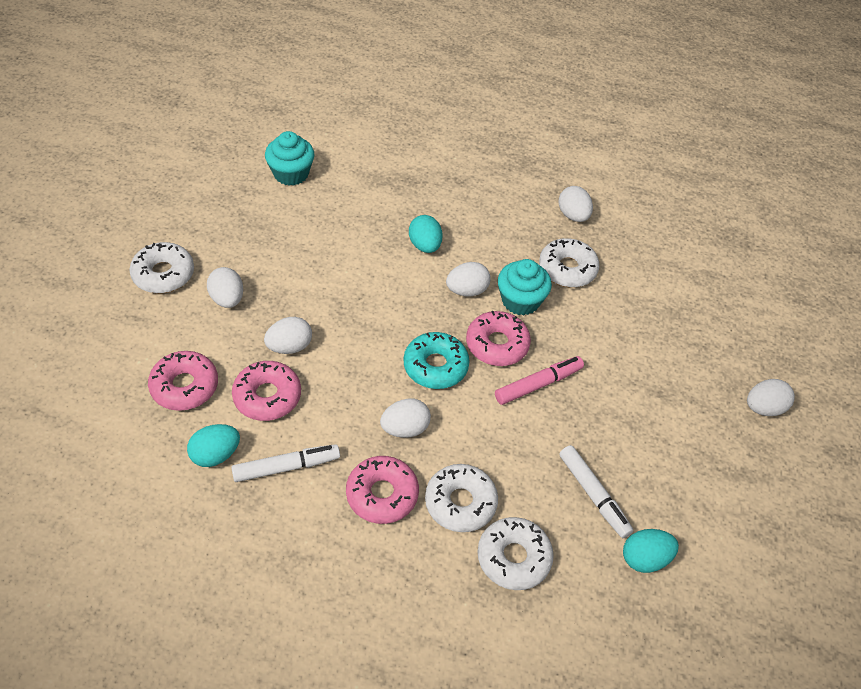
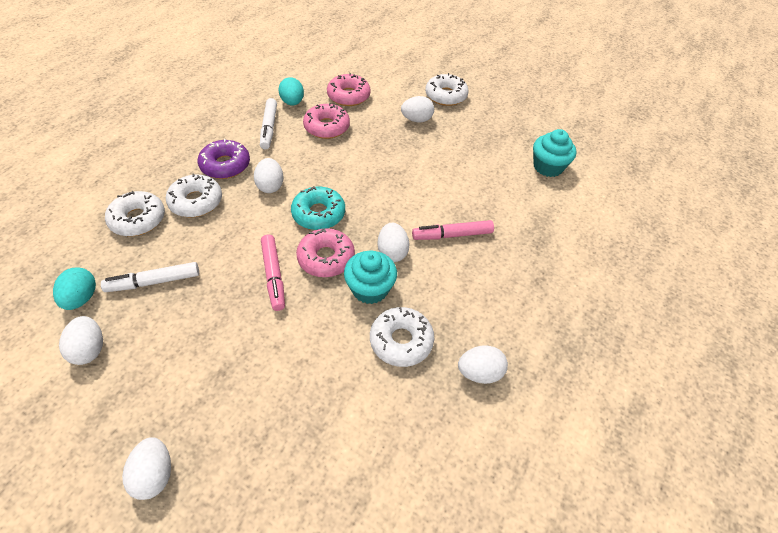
camera: 105 degrees right, 0 degrees up
white egg [264,317,312,354] -> white egg moved to [59,316,103,365]
pink donut [346,456,419,524] -> purple donut [198,139,250,179]
turquoise egg [409,215,443,253] -> pink marker [412,220,494,240]

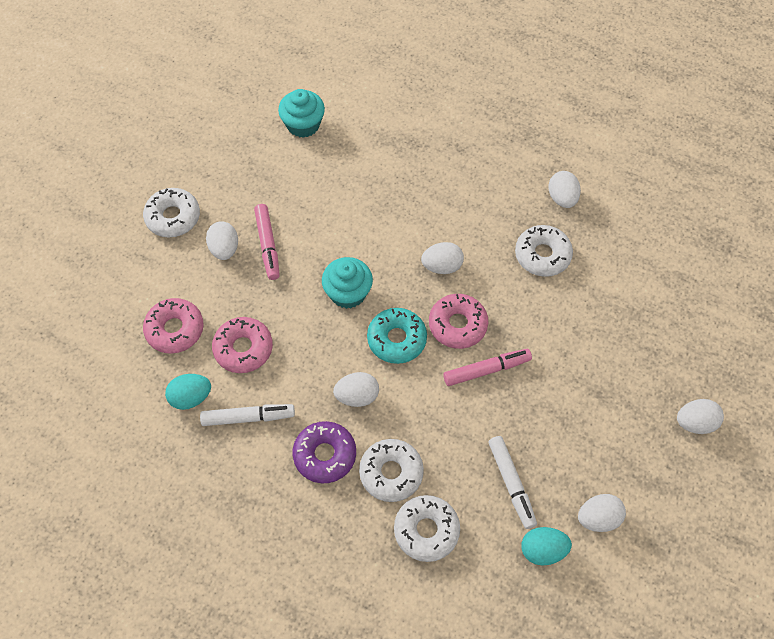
camera: 90 degrees left, 10 degrees up
turquoise cupcake [344,250,397,304] -> turquoise cupcake moved to [322,257,373,309]
pink marker [412,220,494,240] -> pink marker moved to [254,204,280,280]

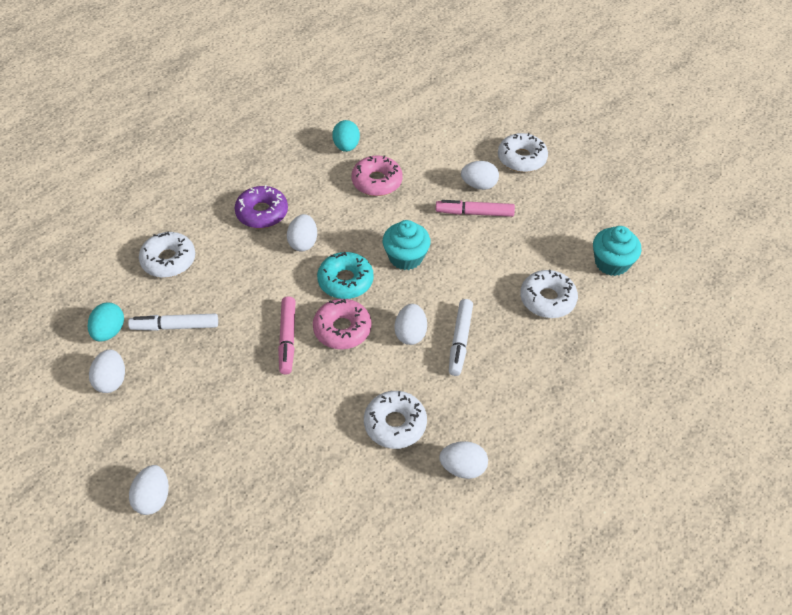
camera: 105 degrees right, 10 degrees down
pink donut [143,298,204,354] -> none
white marker [200,404,295,426] -> white marker moved to [449,299,473,376]
white donut [359,439,424,502] -> white donut moved to [520,269,578,318]

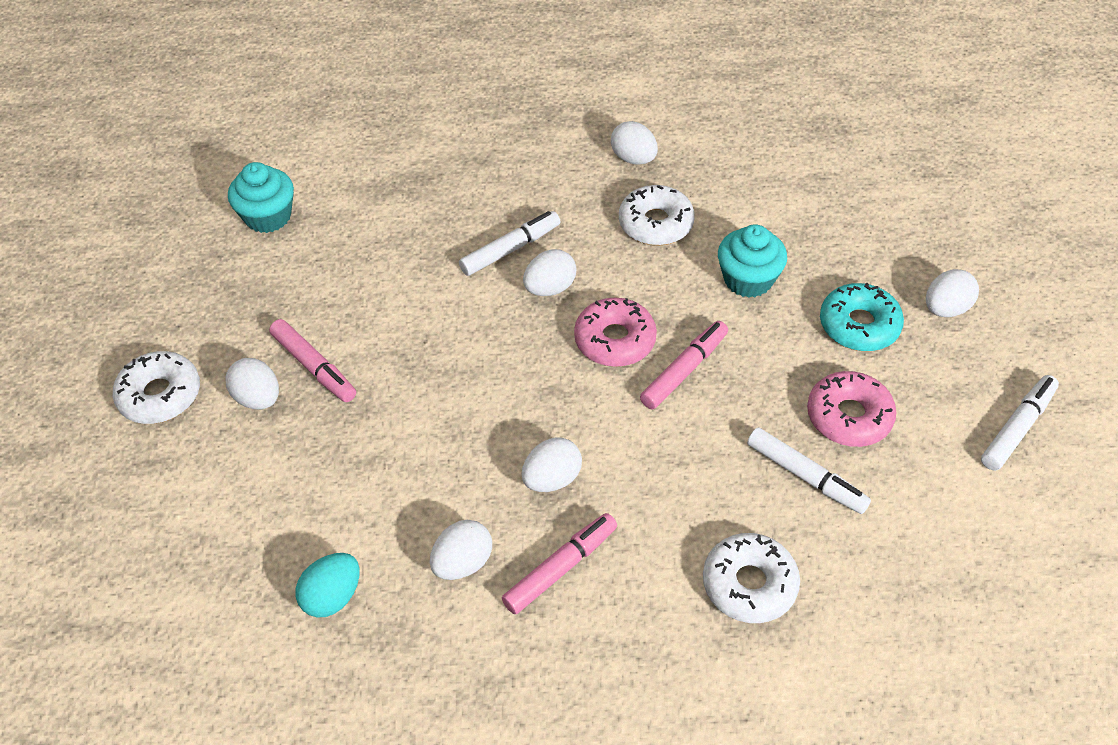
camera: 135 degrees left, 0 degrees up
turquoise egg [88,303,124,342] -> none
white egg [89,349,125,393] -> white egg moved to [430,520,492,580]
purple donut [235,185,288,228] -> pink marker [502,513,617,614]
turquoise donut [317,252,374,299] -> turquoise donut moved to [820,283,904,351]
pink donut [352,155,403,196] -> pink donut moved to [807,371,896,447]
turquoise cupcake [383,220,431,270] -> turquoise cupcake moved to [718,225,787,298]
white donut [520,269,578,318] -> none
none -> white marker [981,375,1059,471]

